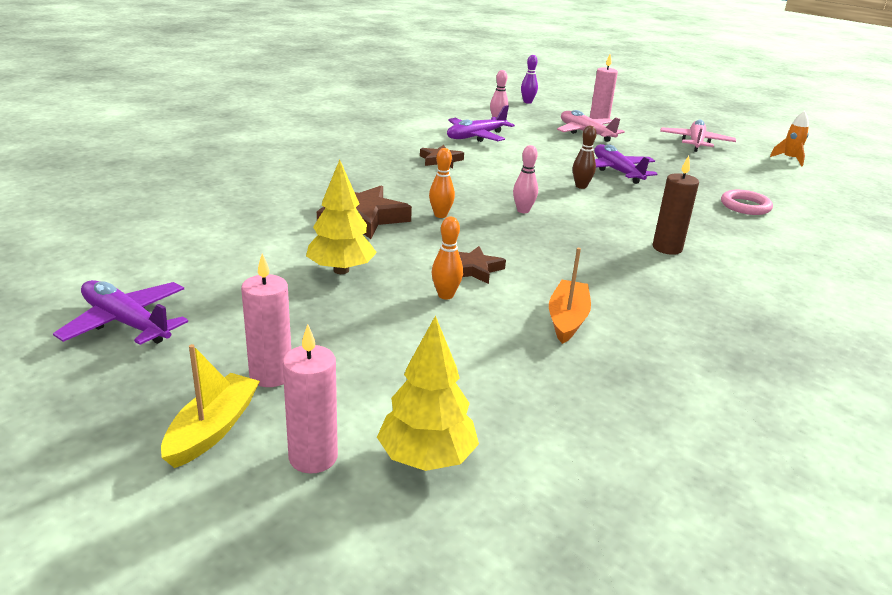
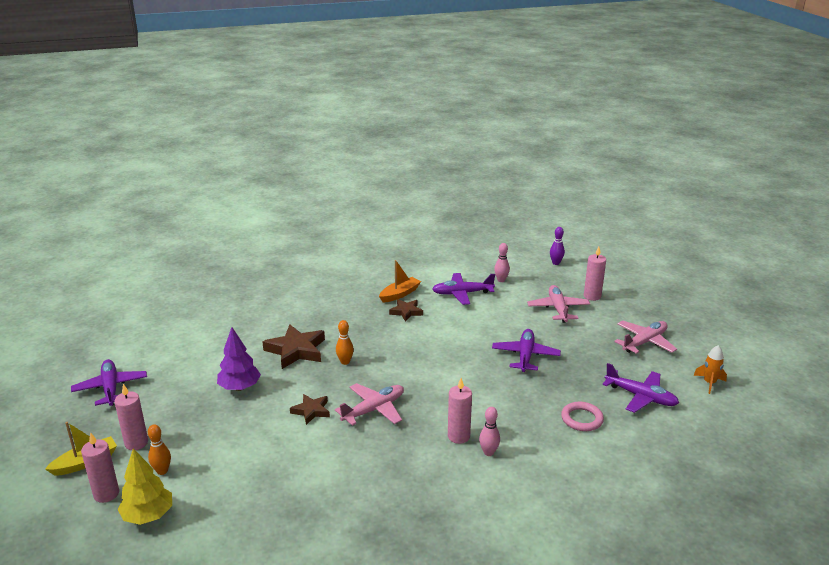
camera: 35 degrees right, 0 degrees up
yellow tree [306,159,377,274] -> purple tree [217,327,261,391]
orange bowling pin [432,217,463,300] -> orange bowling pin moved to [148,424,171,475]
pink bowling pin [513,145,538,213] -> pink bowling pin moved to [479,407,500,456]
orange boat [549,248,591,344] -> orange boat moved to [379,260,421,303]
brown bowling pin [573,126,597,189] -> none
brown candle [653,156,699,255] -> pink candle [448,378,472,444]
none -> pink plane [335,383,404,426]
none -> purple plane [602,363,679,413]

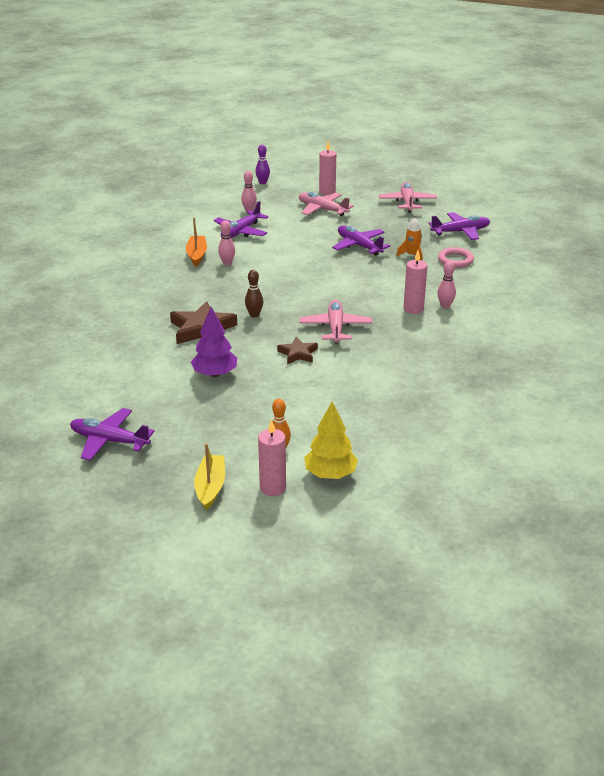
camera: 50 degrees left, 5 degrees up
pink candle [114,384,148,450] -> none
orange bowling pin [336,320,354,365] -> brown bowling pin [245,270,263,317]
brown star [389,299,423,322] -> pink bowling pin [218,220,235,265]
orange rocket [693,345,727,394] -> orange rocket moved to [396,218,423,261]

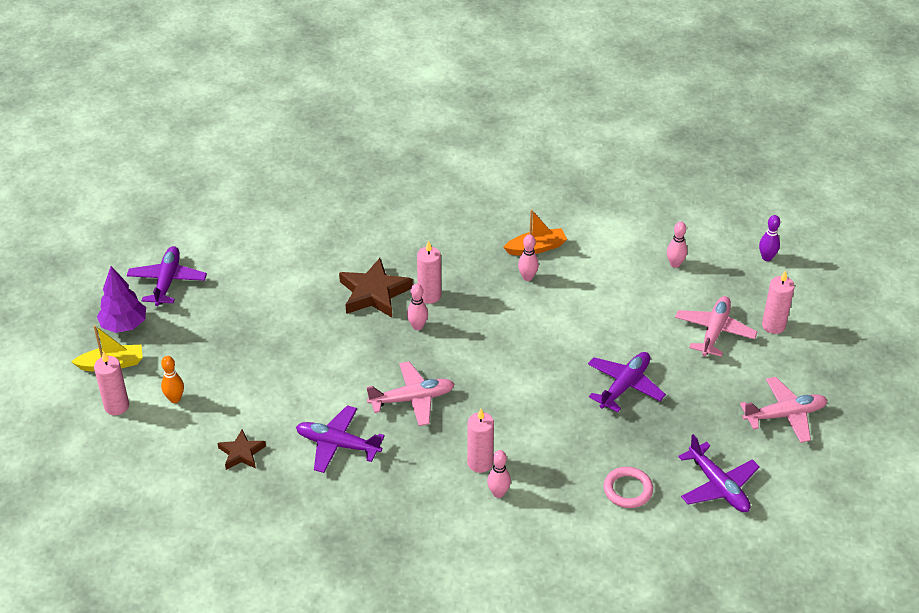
camera: 75 degrees right, 10 degrees up
purple tree [191,307,237,377] -> purple tree moved to [97,266,146,333]
purple plane [214,201,269,238] -> purple plane moved to [296,405,385,473]
brown bowling pin [245,270,263,317] -> pink bowling pin [407,283,428,330]
brown star [277,337,318,364] -> brown star moved to [217,429,266,470]
yellow tree [304,402,358,479] -> none
orange rocket [396,218,423,261] -> none
none -> pink candle [417,240,441,304]

